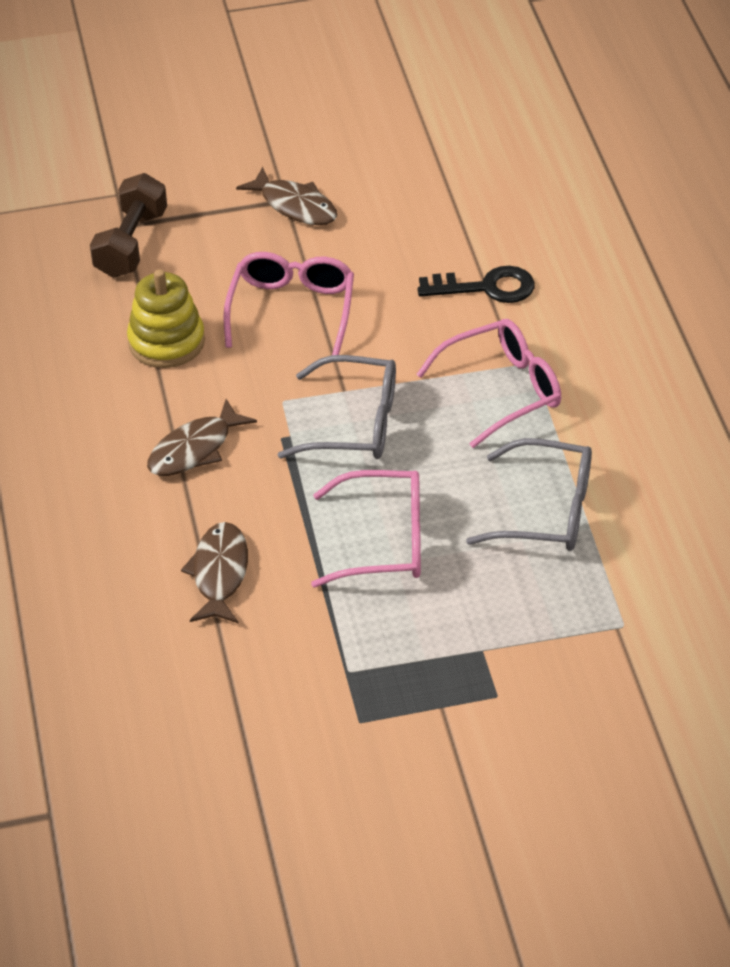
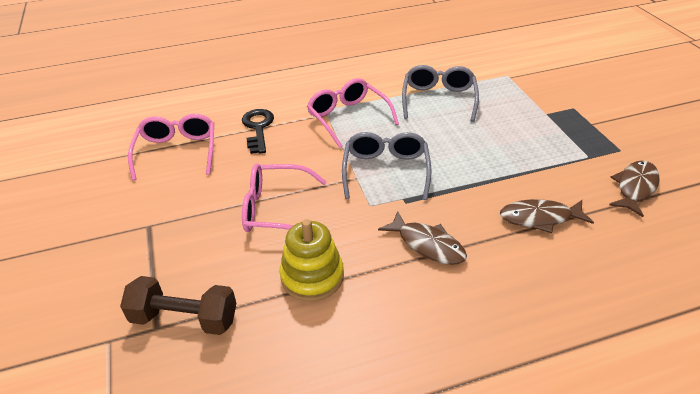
camera: 95 degrees left, 5 degrees down
brown fish [236,167,337,225] -> brown fish moved to [609,160,660,217]
pink glasses [311,470,421,587] -> pink glasses moved to [128,114,214,181]

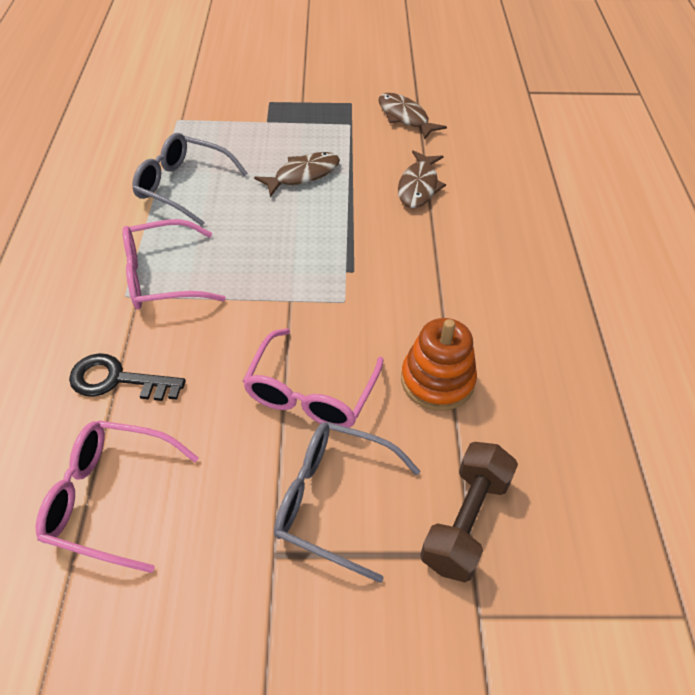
camera: 75 degrees left, 10 degrees up
yellow stacking toy [280,219,344,301] -> orange stacking toy [401,318,477,411]
grey glasses [342,132,431,200] -> grey glasses moved to [274,422,420,583]
brown fish [378,211,467,265] -> brown fish moved to [254,152,340,197]

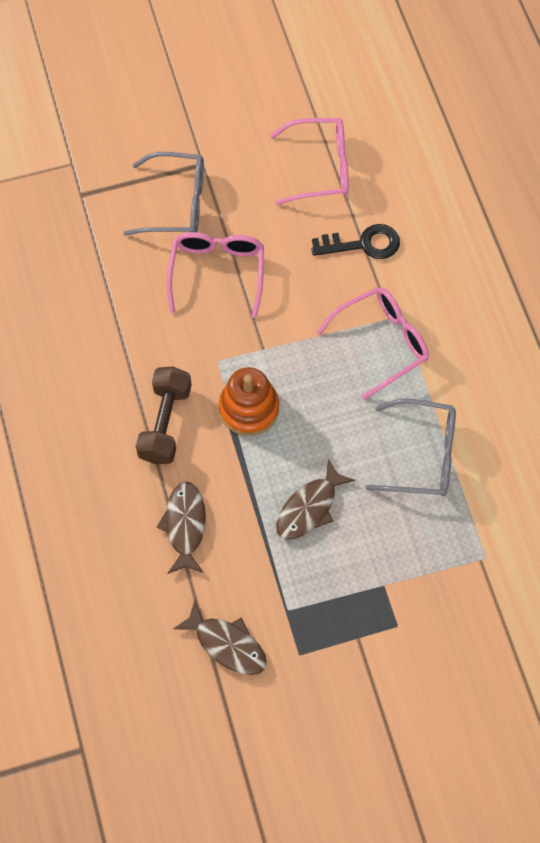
camera: 165 degrees right, 15 degrees up
orange stacking toy [401,318,477,411] -> orange stacking toy moved to [219,367,279,436]
brown dumbbell [420,442,518,582] -> brown dumbbell moved to [136,366,192,464]

